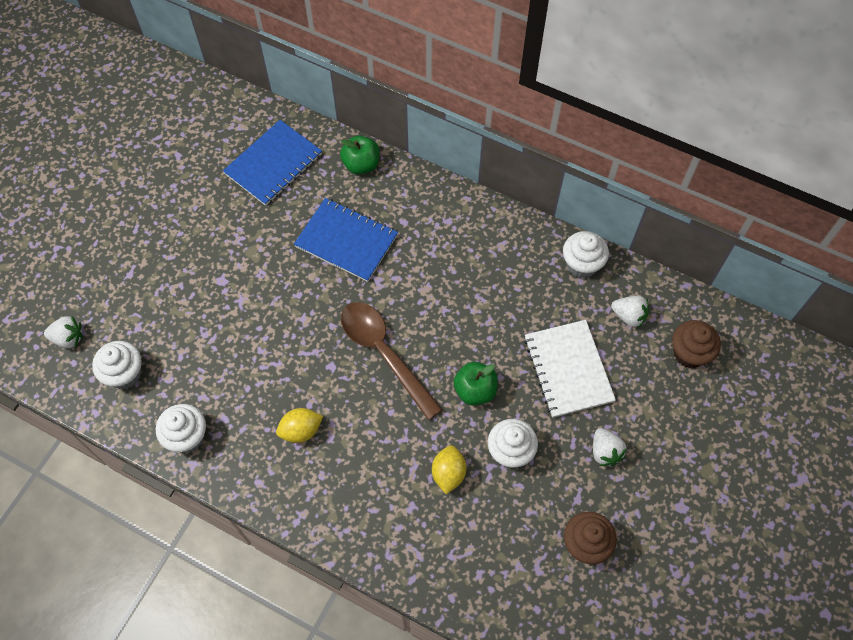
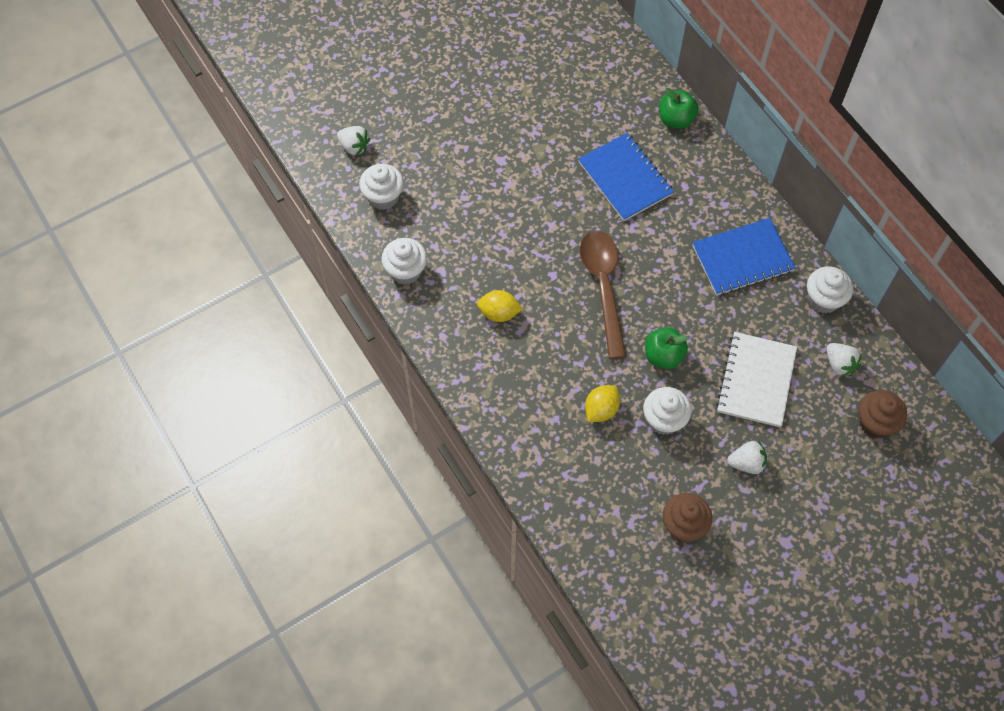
camera: 30 degrees right, 0 degrees up
blue notebook [223,120,322,206] -> blue notebook moved to [692,218,796,296]
white strawberry [593,428,627,466] -> white strawberry turned 105 degrees counterclockwise [727,441,767,474]

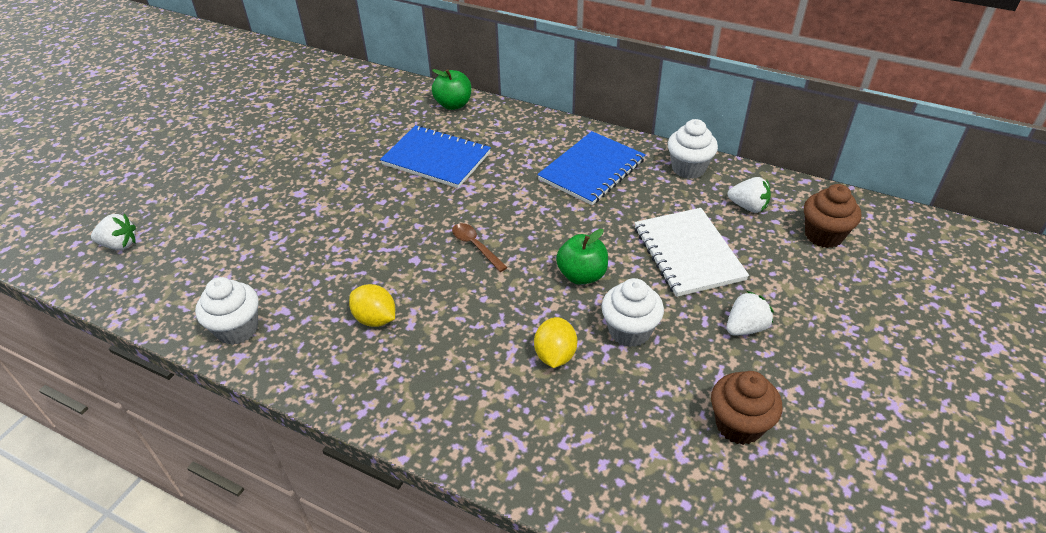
camera: 30 degrees left, 20 degrees down
white cupcake [359,164,404,210] -> none
yellow lemon [477,290,523,322] -> yellow lemon turned 60 degrees clockwise [349,284,395,327]
brown spoon [580,230,626,359] -> brown spoon [452,223,508,272], size x0.48

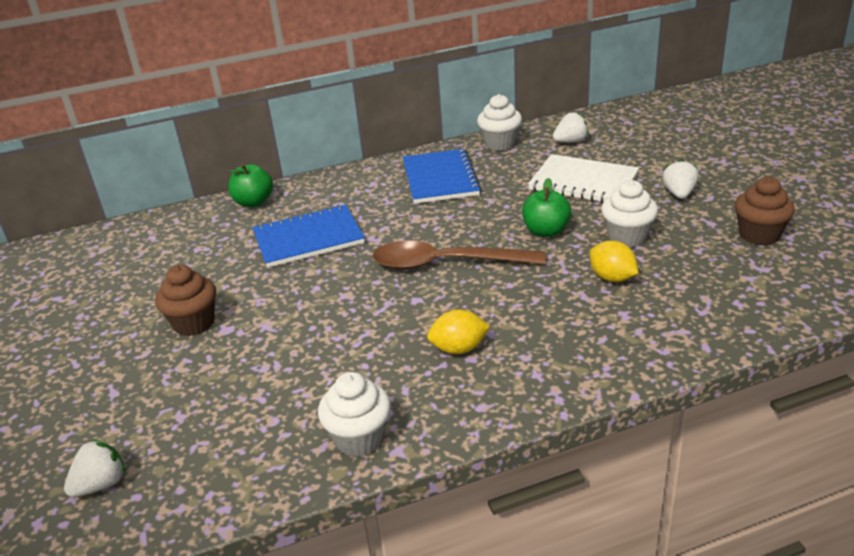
camera: 45 degrees left, 10 degrees down
brown spoon [452,223,508,272] -> brown spoon [373,241,546,270], size x2.09
brown cupcake [804,184,861,248] -> brown cupcake moved to [155,265,216,336]

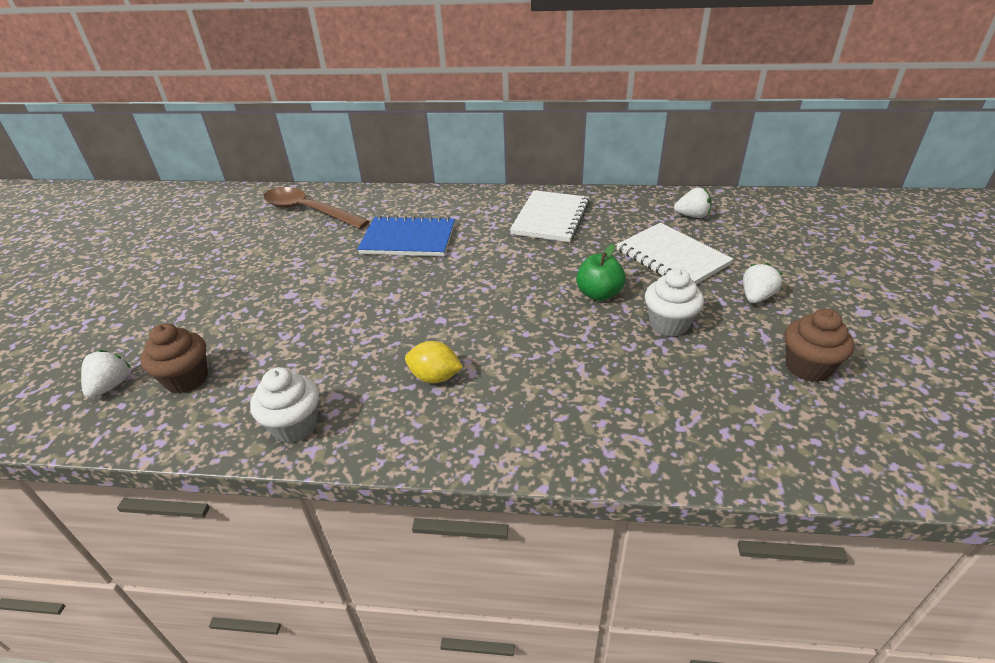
camera: 25 degrees right, 5 degrees up
white strawberry [64,439,126,497] -> white strawberry turned 60 degrees counterclockwise [81,350,131,398]
brown cupcake [155,265,216,336] -> brown cupcake moved to [140,323,208,394]
green apple [229,164,273,207] -> none
brown spoon [373,241,546,270] -> brown spoon moved to [263,187,370,229]
blue notebook [403,149,481,204] -> white notebook [510,190,590,242]
white cupcake [477,94,522,151] -> none
yellow lemon [590,241,638,282] -> none

